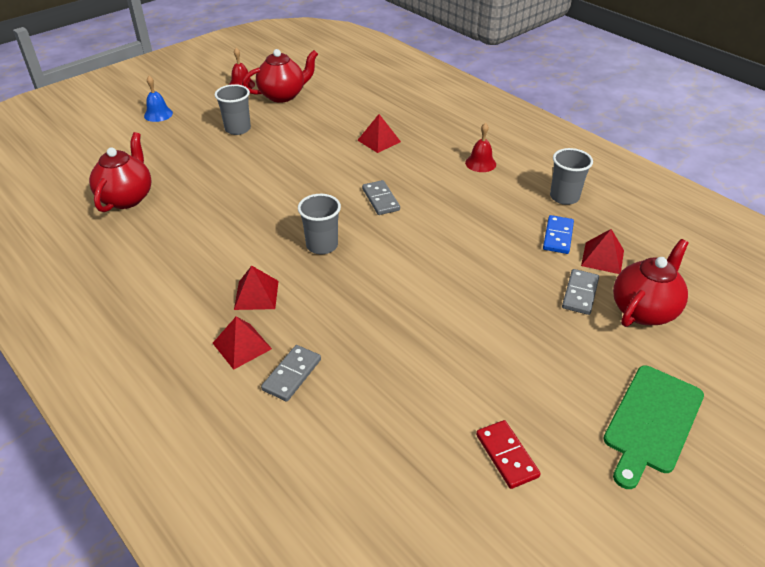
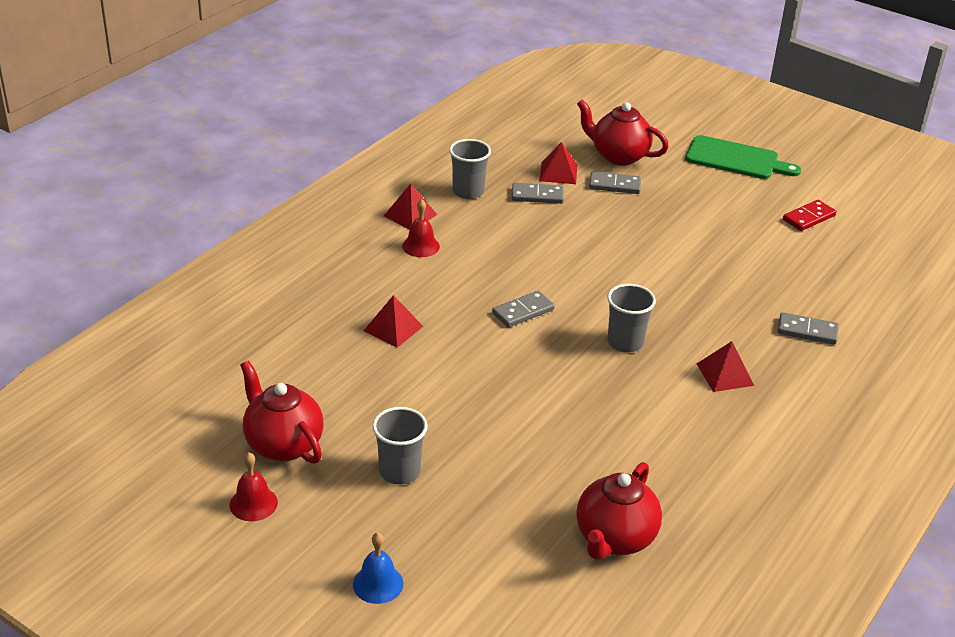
camera: 105 degrees left, 5 degrees down
red teapot [89,132,151,212] -> red teapot turned 60 degrees counterclockwise [576,462,662,560]
red pyramid [213,317,272,370] -> red pyramid moved to [384,184,437,229]
blue domino [543,215,574,254] -> grey domino [512,183,564,204]

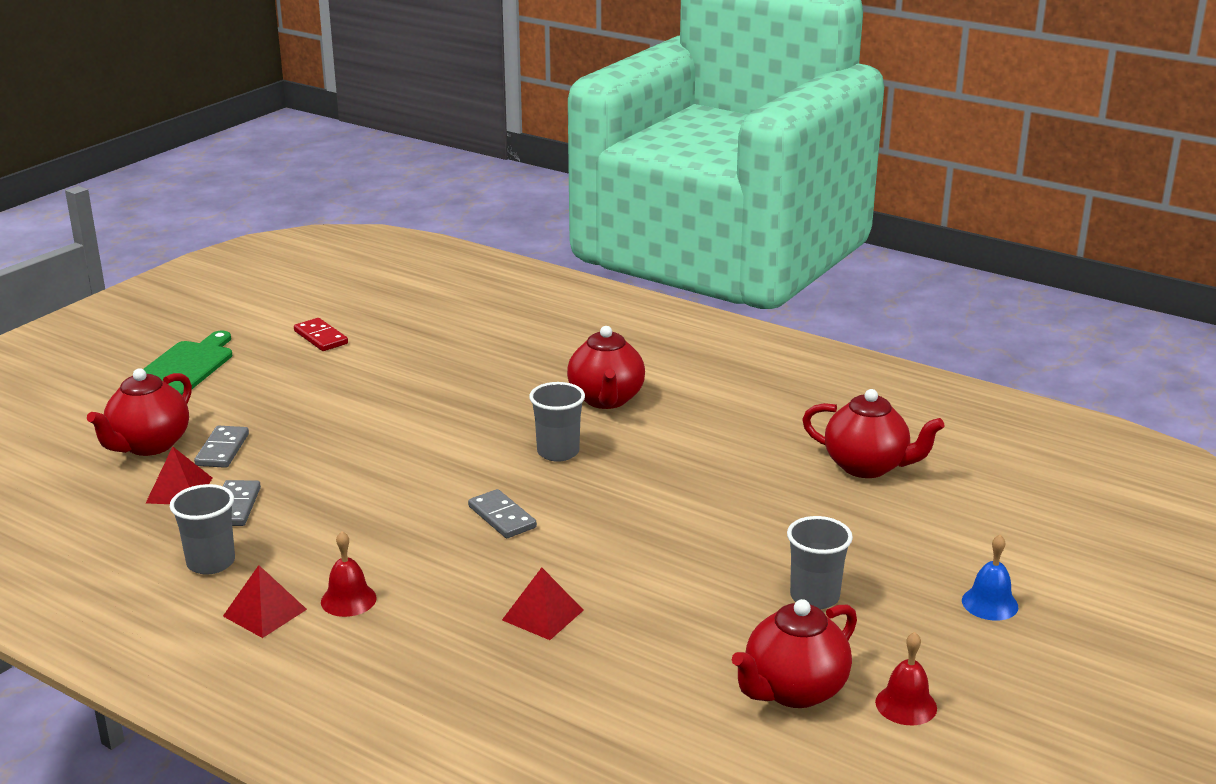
camera: 90 degrees left, 10 degrees down
red pyramid [697,341,754,392] -> red teapot [567,326,645,409]
grey domino [777,312,839,345] -> none

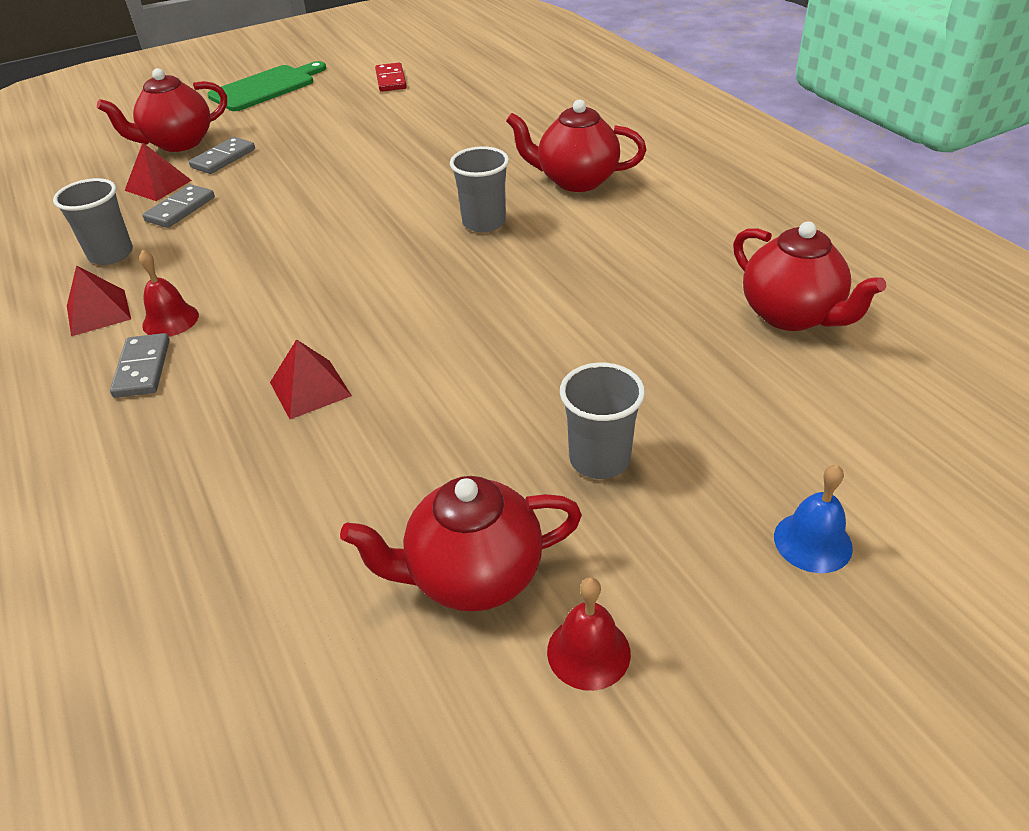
camera: 30 degrees right, 15 degrees up
grey domino [468,489,537,538] -> grey domino moved to [110,333,170,398]
red teapot [567,326,645,409] -> red teapot turned 75 degrees clockwise [506,99,646,192]

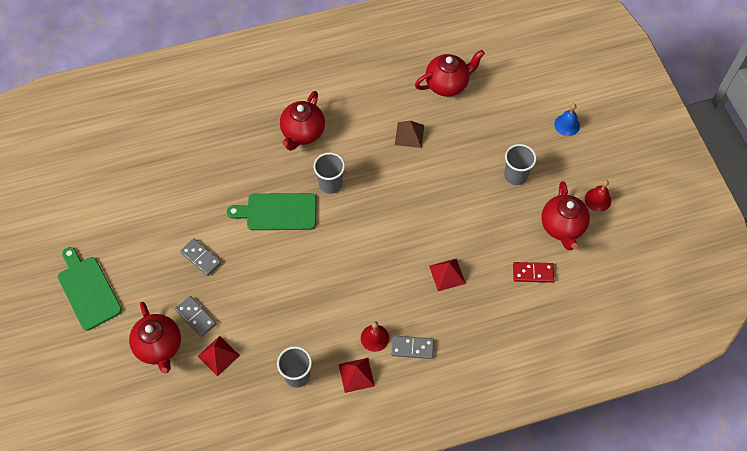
camera: 80 degrees left, 20 degrees up
grey domino [143,184,215,228] -> grey domino moved to [180,238,221,276]
red domino [375,63,407,92] -> red domino moved to [513,262,554,283]
none -> green cutting board [227,193,316,230]
none -> brown pyramid [395,121,424,148]

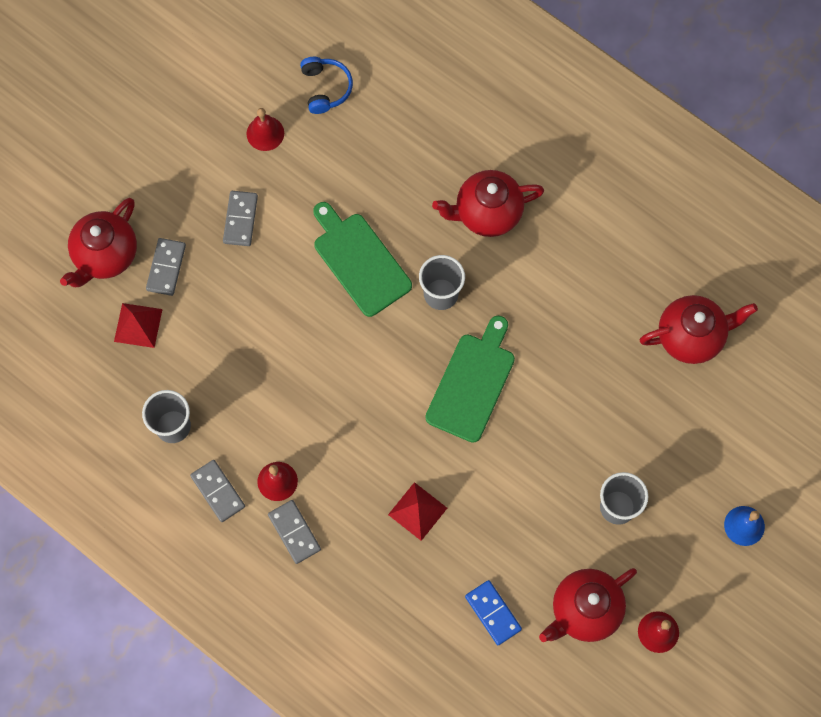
camera: 55 degrees right, 10 degrees up
green cutting board [58,247,122,331] -> green cutting board moved to [425,316,515,443]
red pyramid [339,358,375,393] -> grey domino [190,460,245,522]
brown pyramid [395,121,424,148] -> none
red teapot [415,50,485,97] -> red teapot turned 45 degrees counterclockwise [640,295,758,364]
red domino [513,262,554,283] -> blue domino [465,580,522,645]
none -> red bell [247,108,284,151]
none -> blue headphones [300,57,353,114]

